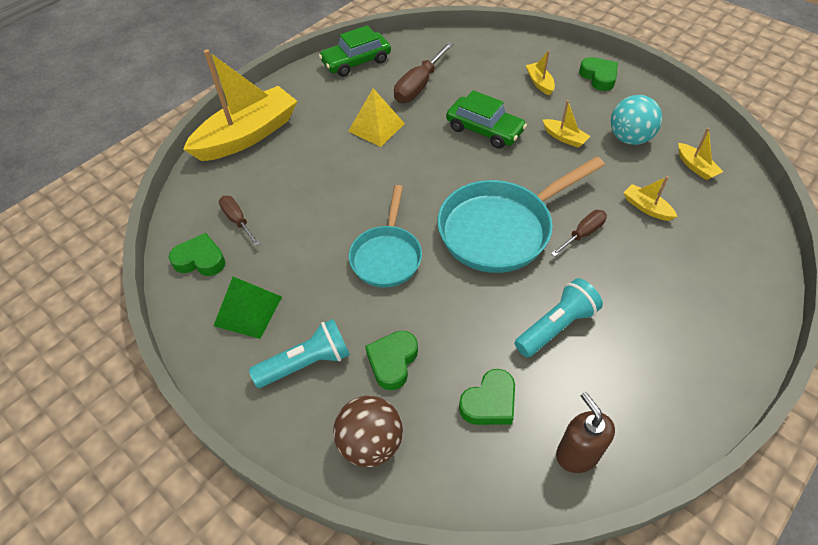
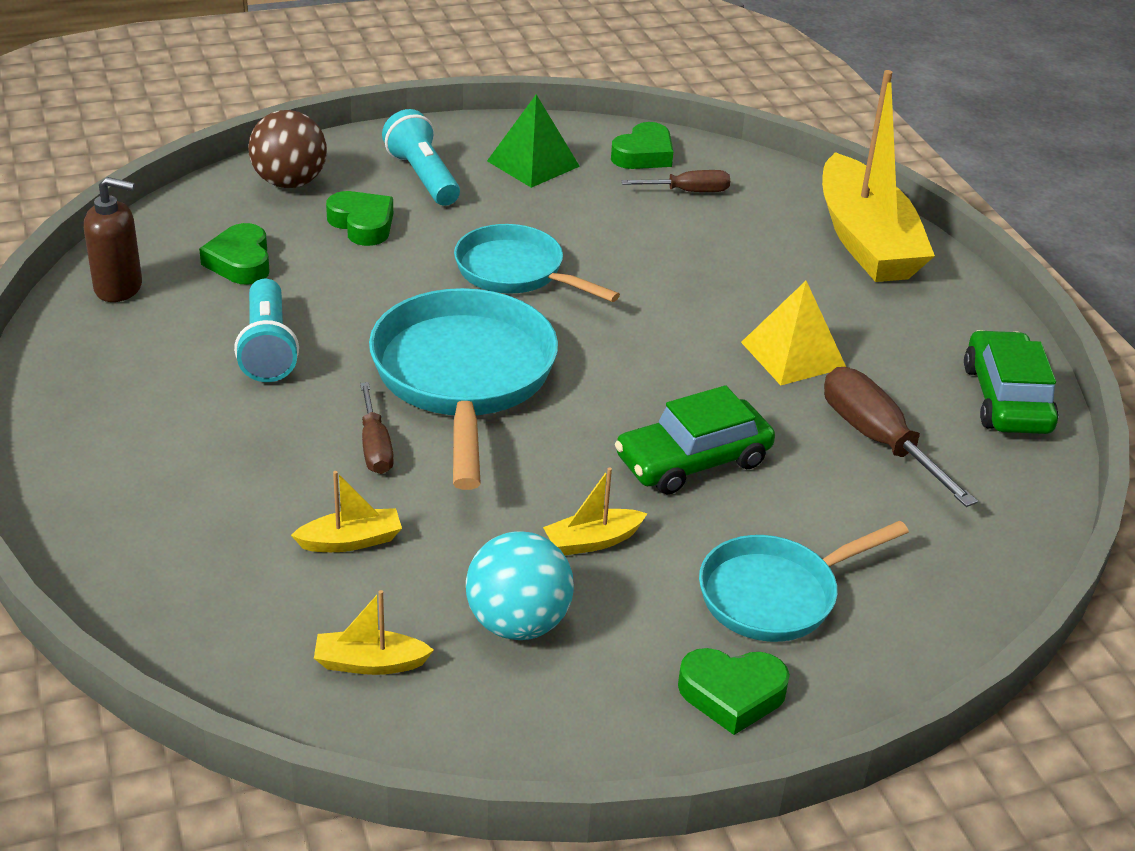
camera: 115 degrees right, 15 degrees down
turquoise flashlight [249,319,350,388] -> turquoise flashlight turned 150 degrees clockwise [382,109,460,206]
yellow boat [526,50,555,96] -> turquoise pan [699,521,909,642]

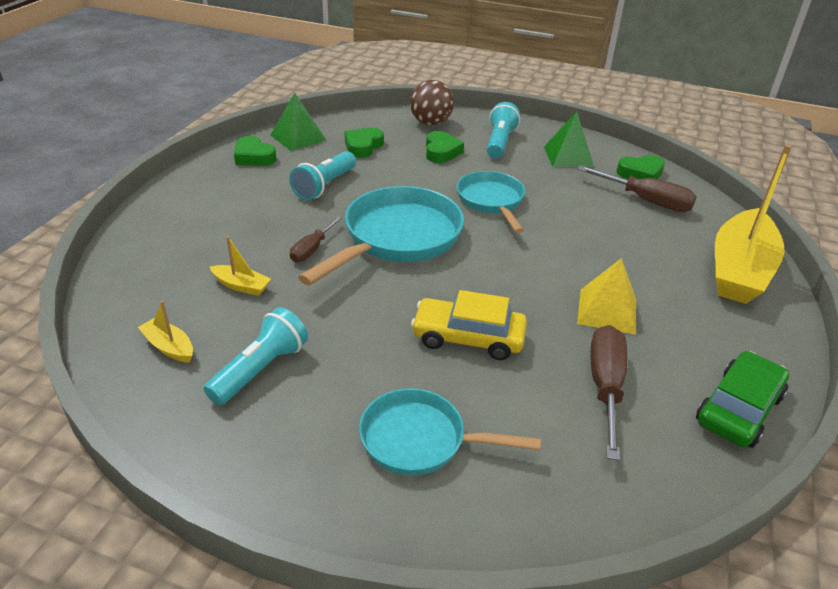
camera: 40 degrees right, 0 degrees up
brown soap dispenser [84,177,142,302] -> green pyramid [271,92,326,151]
turquoise ball [466,531,574,640] -> turquoise flashlight [204,307,308,405]
yellow boat [543,467,647,555] -> none
green car [615,385,775,495] -> yellow car [411,290,527,360]
brown screwdriver [621,170,730,192] -> brown screwdriver [577,165,697,212], size x1.63
green heart [678,648,790,735] -> green heart moved to [234,136,277,166]

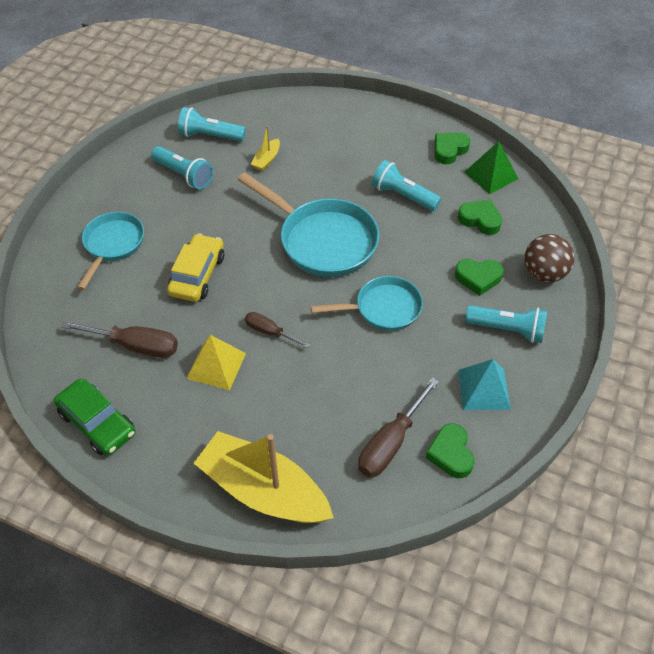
camera: 95 degrees right, 15 degrees up
yellow boat [138,301,193,363] -> turquoise flashlight [178,107,246,142]
brown screwdriver [290,216,342,263] -> brown screwdriver moved to [245,312,310,348]
green pyramid [544,111,594,167] -> turquoise pyramid [458,359,511,410]

